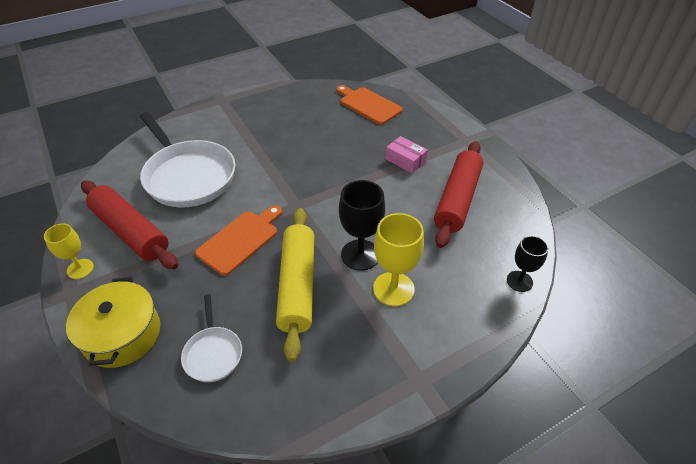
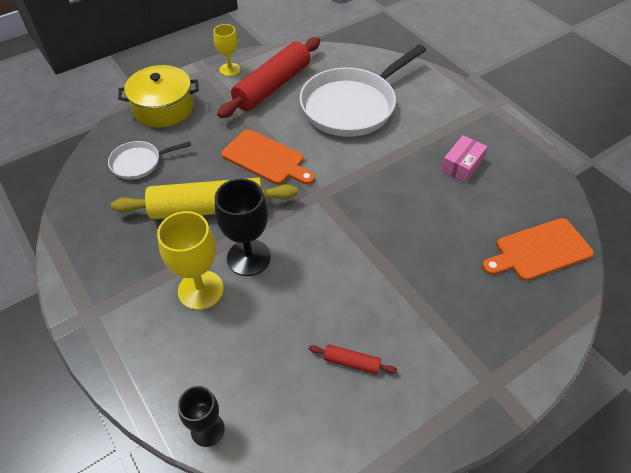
camera: 85 degrees right, 5 degrees up
orange cutting board [336,85,403,125] -> orange cutting board turned 150 degrees counterclockwise [482,218,594,281]
pink box [385,136,428,173] -> pink box moved to [441,135,488,183]
red rolling pin [434,141,483,248] -> red rolling pin [309,344,397,374], size x0.41

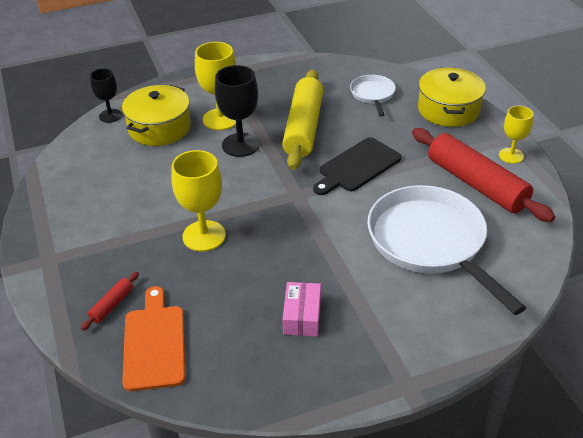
camera: 105 degrees right, 10 degrees down
orange cutting board [221,129,315,185] -> black cutting board [313,137,402,195]
red rolling pin [309,344,397,374] -> red rolling pin moved to [81,272,139,331]
pink box [441,135,488,183] -> pink box turned 45 degrees clockwise [282,282,321,336]
none -> yellow pot [122,85,191,146]
none -> yellow goblet [171,150,226,251]

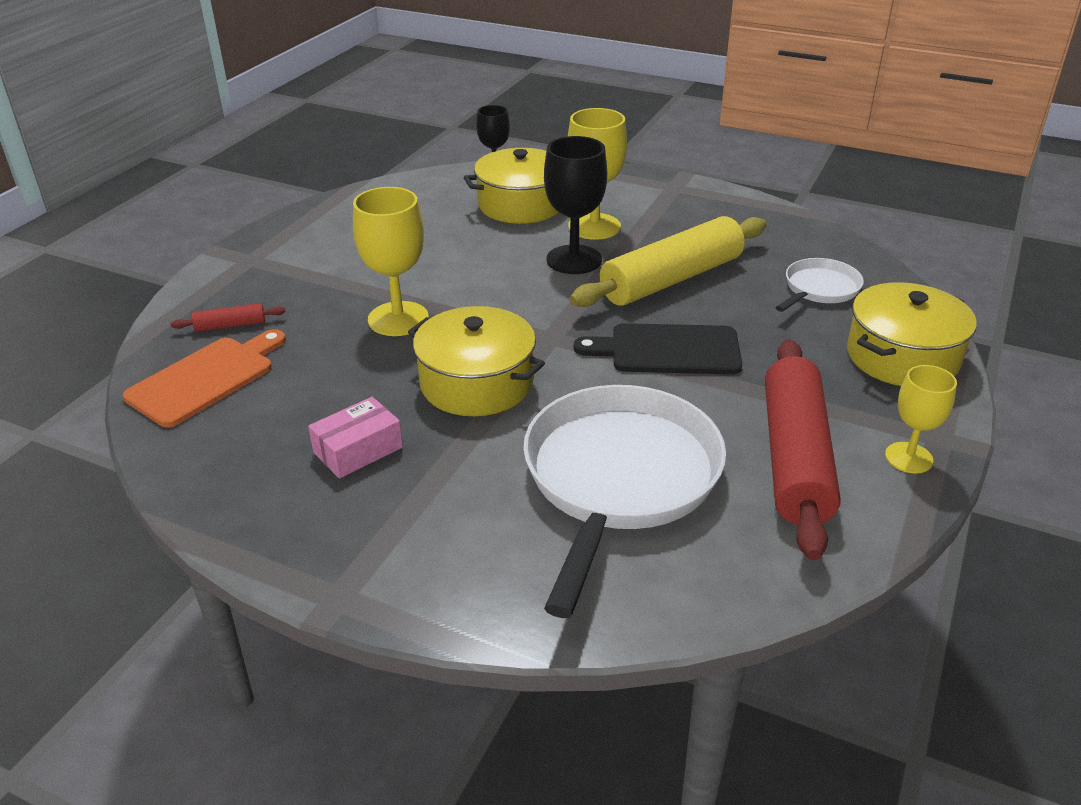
camera: 45 degrees right, 5 degrees down
none -> yellow pot [408,306,545,416]

